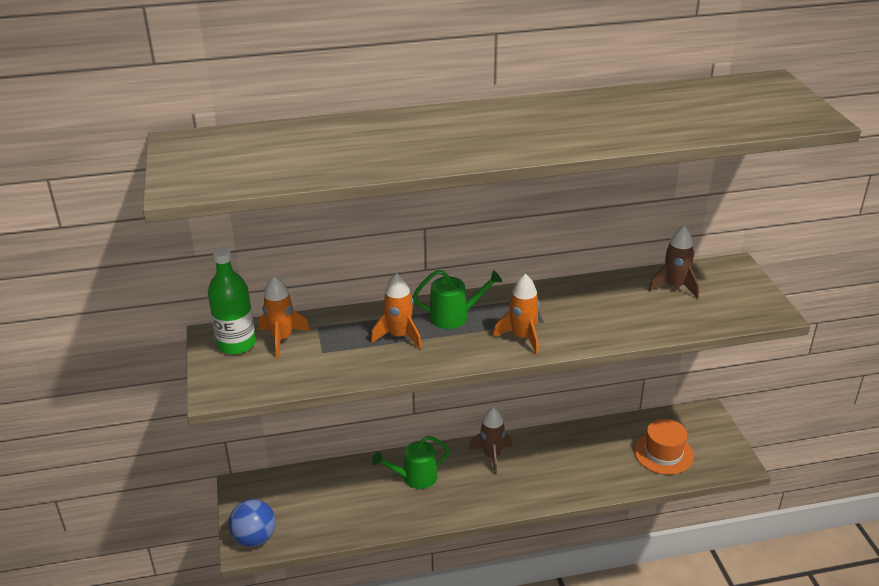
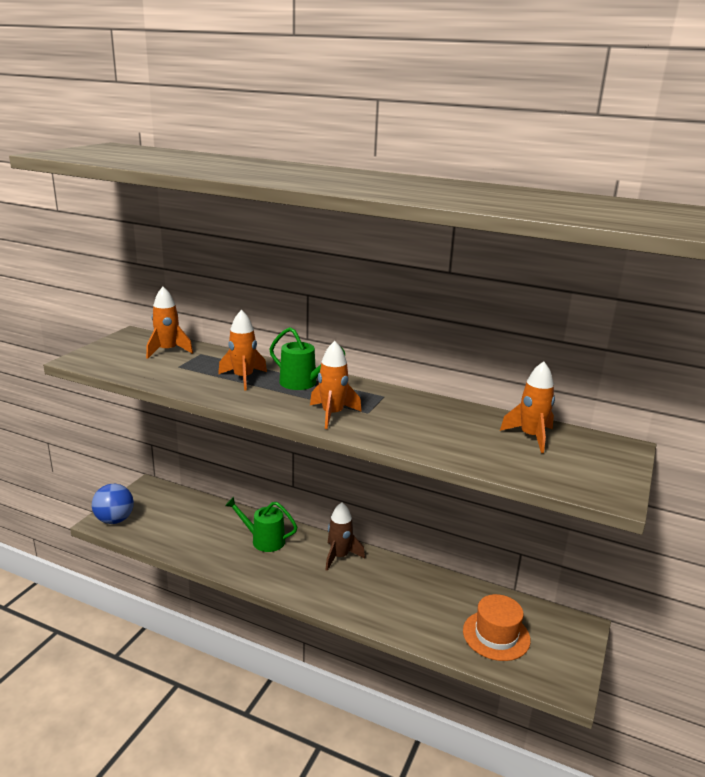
camera: 35 degrees right, 10 degrees down
green bottle [208,248,256,355] -> none
brown rocket [649,225,699,299] -> orange rocket [500,361,555,453]

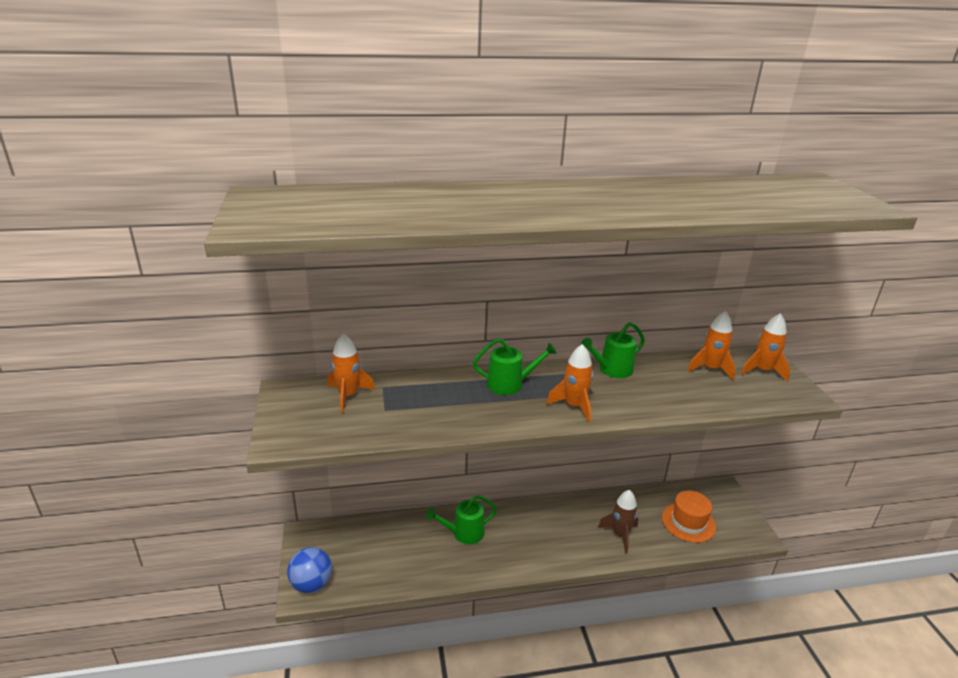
camera: 35 degrees left, 5 degrees up
orange rocket [218,310,267,391] -> orange rocket moved to [741,313,790,382]
brown rocket [325,502,365,571] -> brown rocket moved to [598,490,638,554]
none -> green watering can [581,322,645,378]

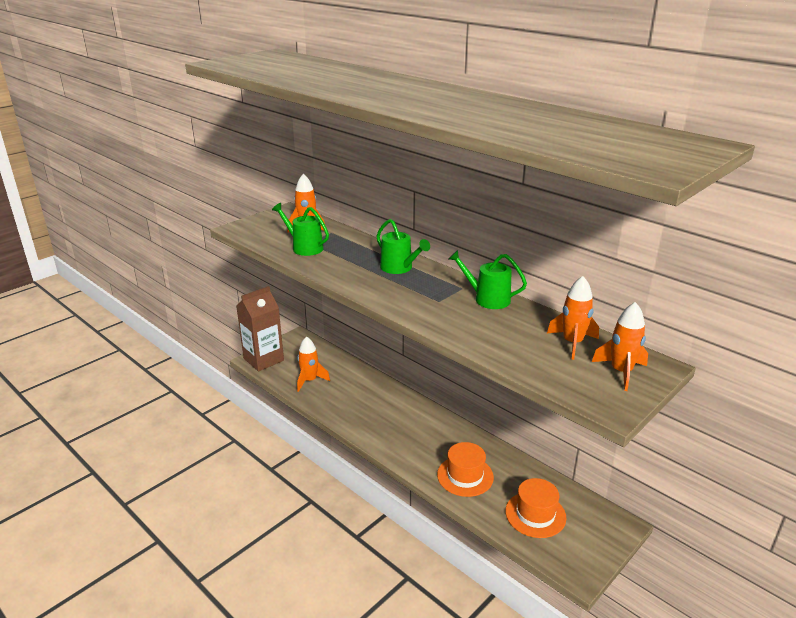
camera: 55 degrees right, 0 degrees up
blue ball [287,547,332,593] -> brown carton [236,286,284,371]
green watering can [426,495,497,544] -> green watering can moved to [272,203,329,256]
orange rocket [546,344,593,423] -> orange rocket moved to [297,336,330,392]
brown rocket [598,490,638,554] -> orange hat [437,442,494,497]

